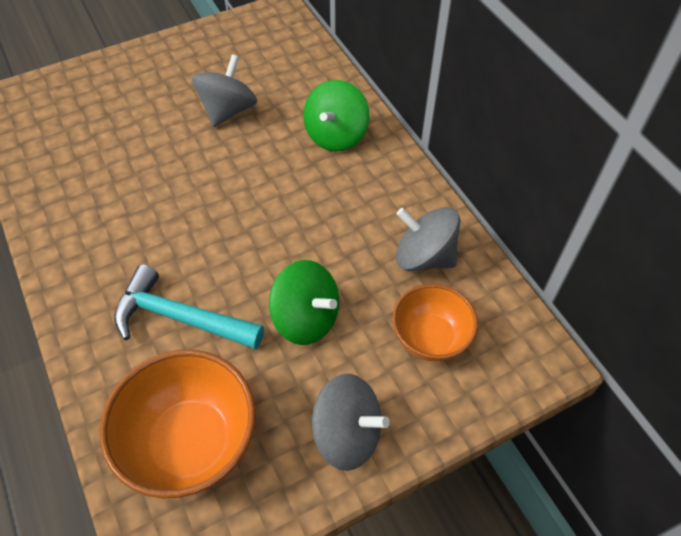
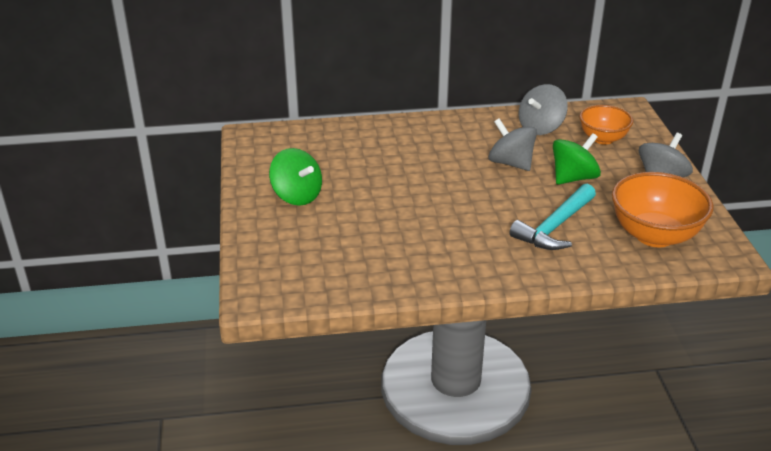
camera: 70 degrees left, 20 degrees down
grey spinning top [192,54,257,127] -> grey spinning top moved to [488,118,537,171]
green spinning top [303,80,369,151] -> green spinning top moved to [269,148,322,206]

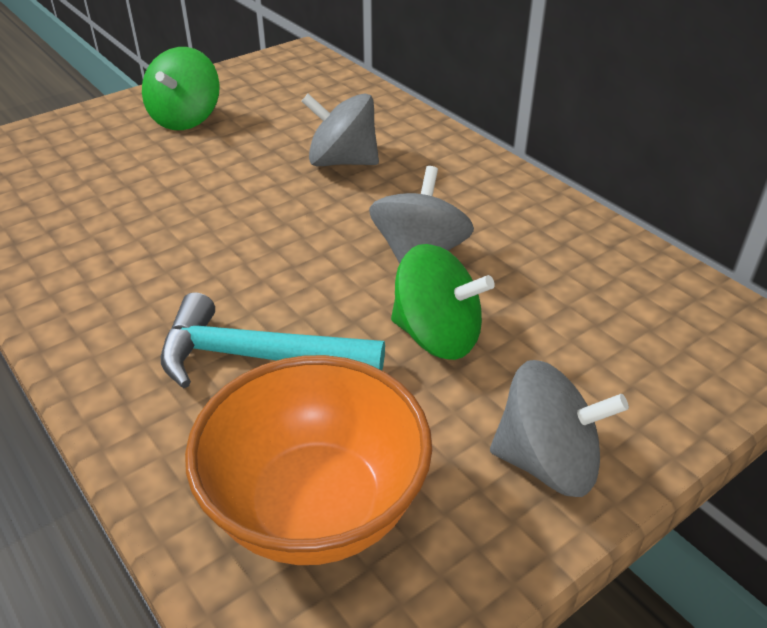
camera: 60 degrees right, 5 degrees up
grey spinning top [519,84,568,135] -> grey spinning top moved to [301,93,379,166]
orange bowl [580,105,633,145] -> none

